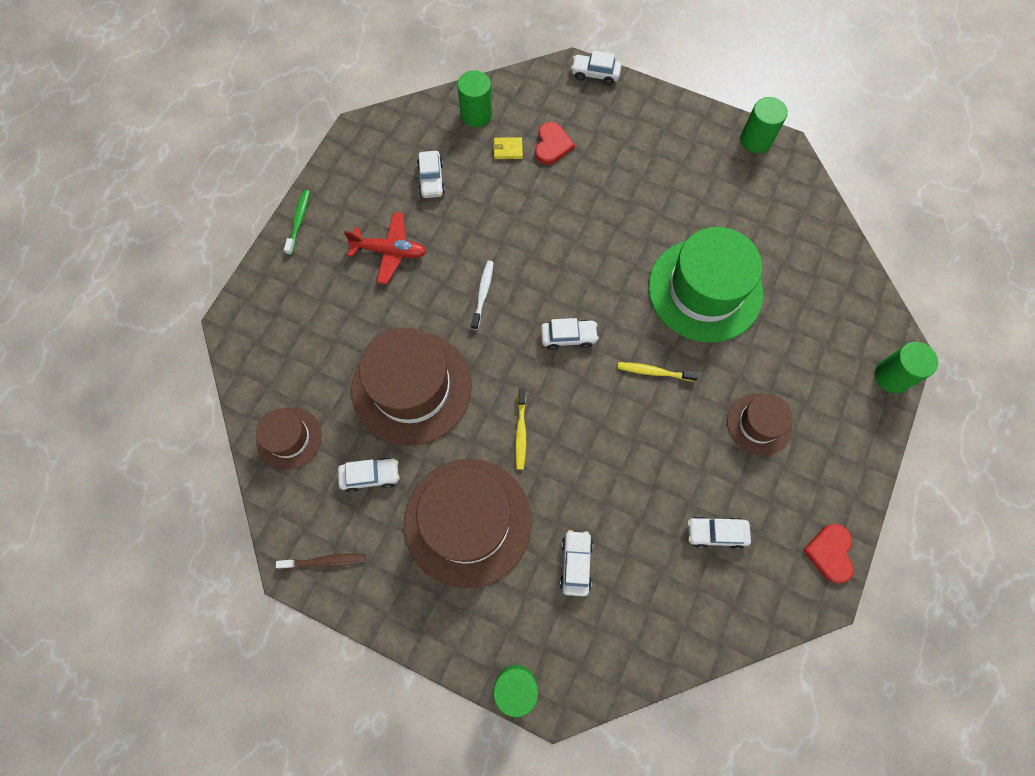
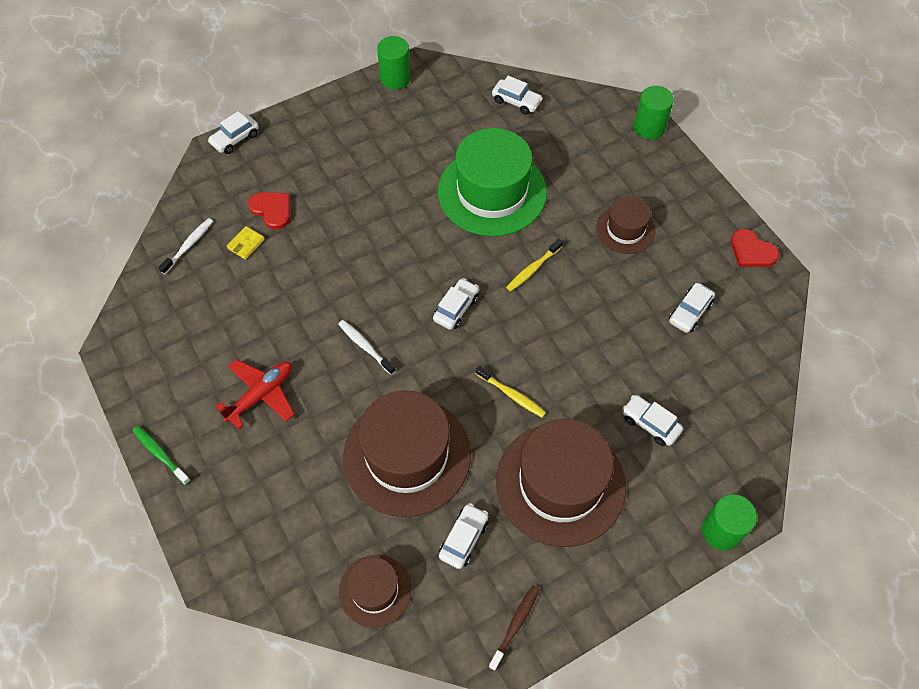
camera: 55 degrees left, 10 degrees down
white car [417,151,445,198] -> white car moved to [492,76,543,115]
green cylinder [457,71,492,127] -> white toothbrush [158,218,213,274]

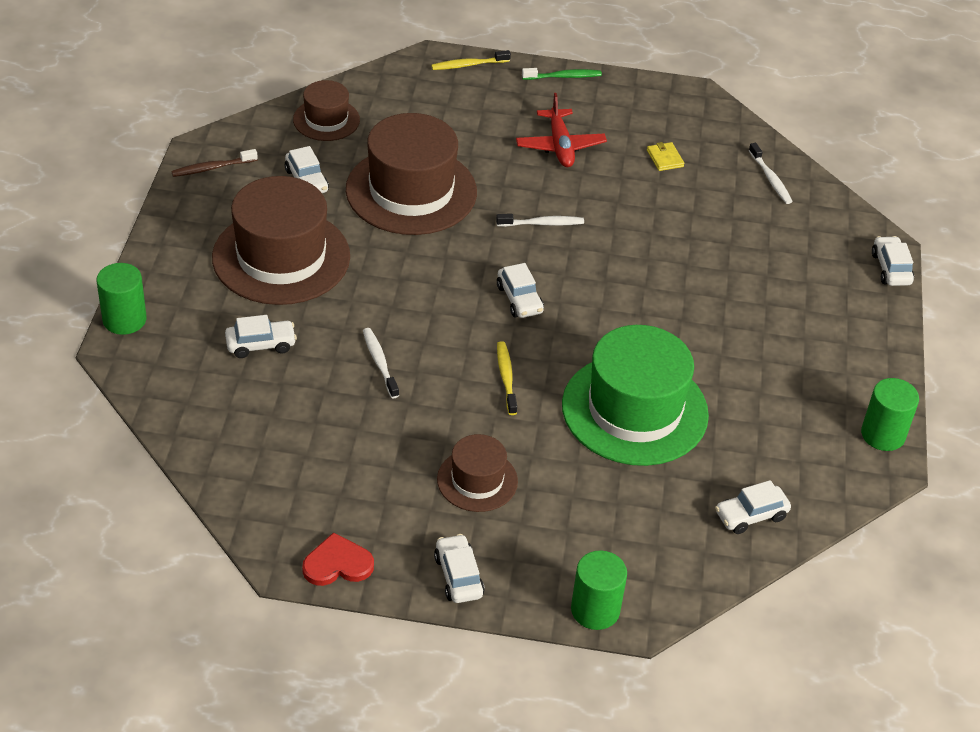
camera: 125 degrees right, 15 degrees down
yellow wallet [227,226,265,260] -> yellow wallet moved to [647,142,684,171]
red heart [248,192,290,230] -> none
yellow toothbrush [476,366,546,418] -> yellow toothbrush moved to [431,50,511,70]
brown toothbrush [488,585,540,671] -> brown toothbrush turned 90 degrees clockwise [171,149,258,177]
white car [669,283,715,333] -> white car moved to [434,534,485,603]
none -> white toothbrush [363,328,399,398]

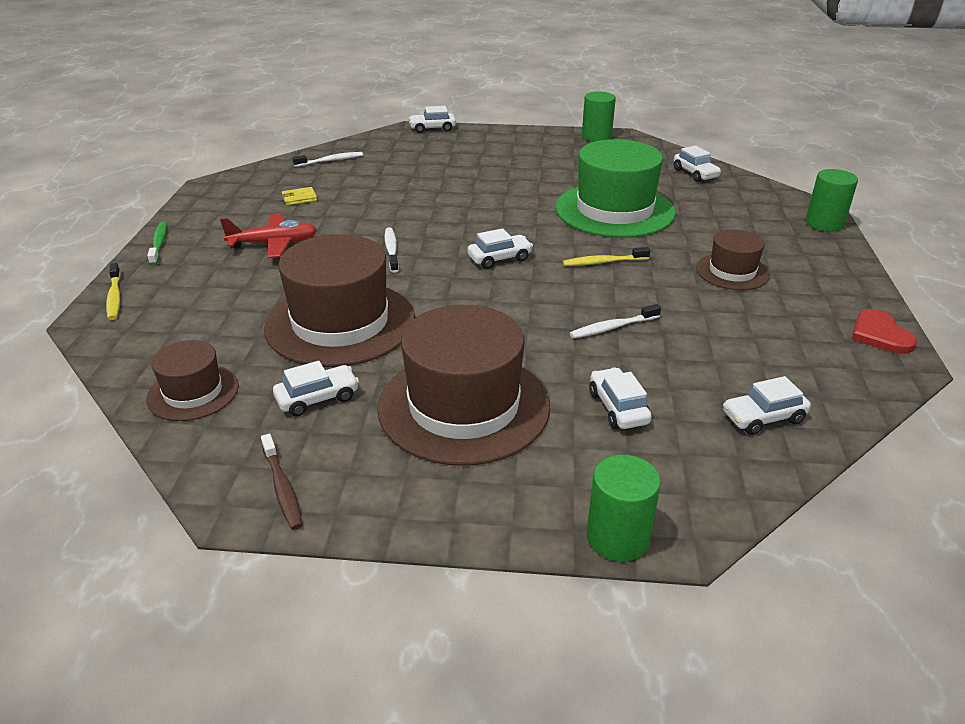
camera: 90 degrees left, 10 degrees down
white car [434,534,485,603] -> white car moved to [723,376,811,435]

